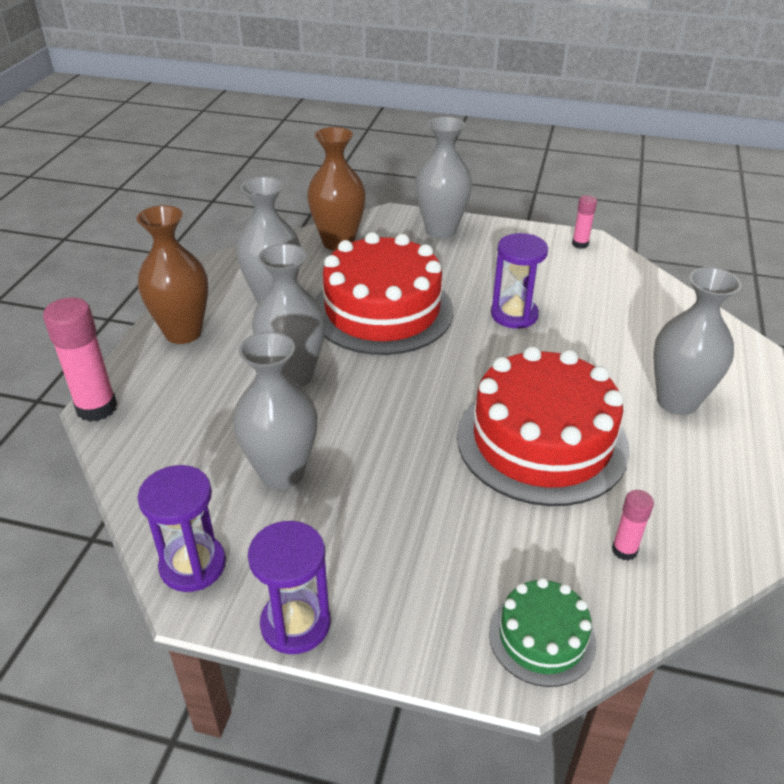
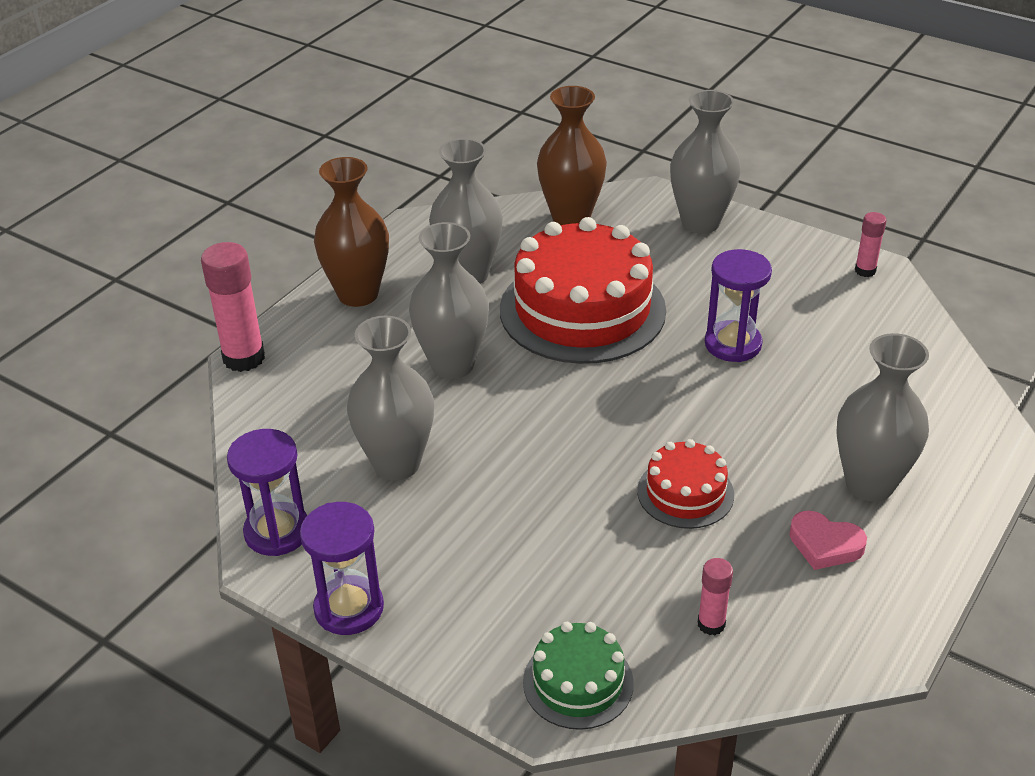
camera: 20 degrees right, 0 degrees up
red cake [457,346,630,506] -> red cake [637,439,734,529], size x0.50
none -> pink heart [789,511,867,570]

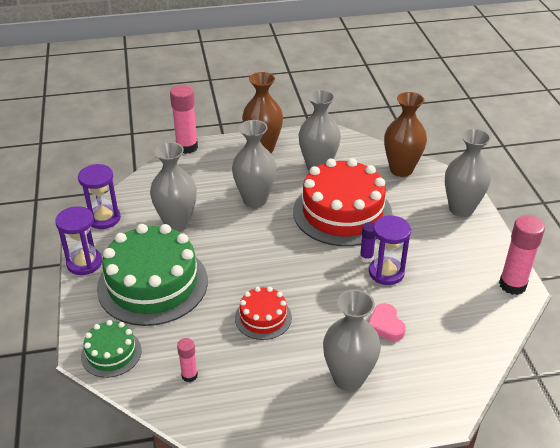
camera: 45 degrees right, 0 degrees up
pink heart [789,511,867,570] -> pink heart moved to [369,303,406,341]
pink glue stick [855,212,887,277] -> pink glue stick [499,215,545,295], size x1.87
none -> green cake [97,224,208,326]
none -> purple glue stick [360,222,376,263]

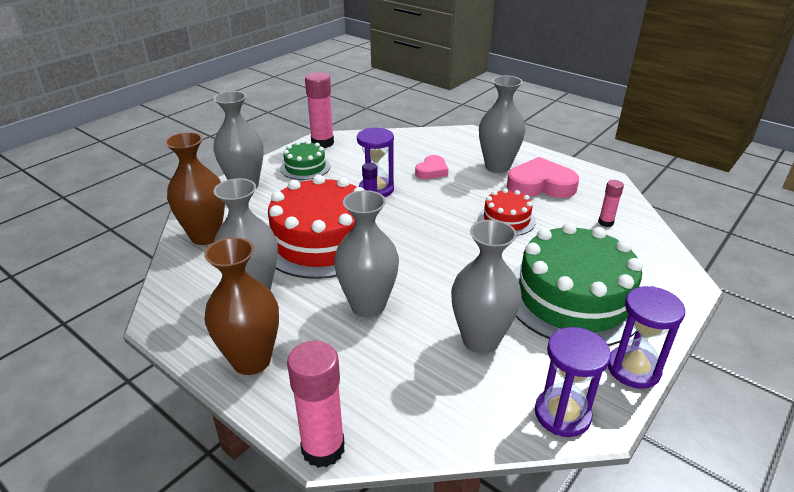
camera: 130 degrees left, 5 degrees down
green cake [81,320,142,378] -> green cake moved to [280,140,330,180]
none -> pink heart [507,157,579,198]

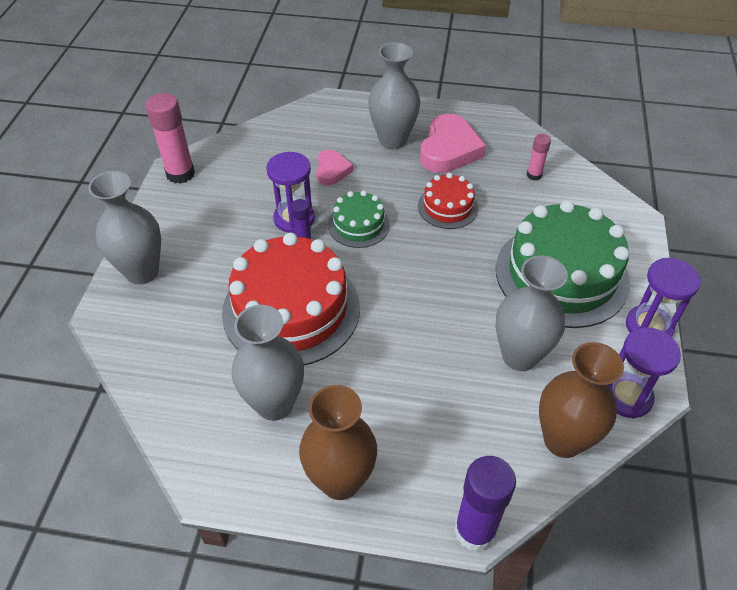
camera: 30 degrees left, 15 degrees up
brown vase [165,132,225,245] -> brown vase moved to [539,342,624,458]
green cake [280,140,330,180] -> green cake moved to [328,190,390,248]
pink glue stick [287,341,345,468] -> purple glue stick [454,456,516,552]
grey vase [334,190,399,318] -> none
pink heart [507,157,579,198] -> pink heart turned 135 degrees clockwise [420,113,486,173]

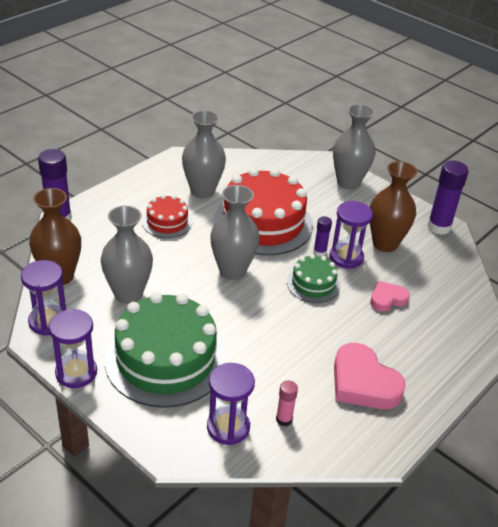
camera: 120 degrees right, 10 degrees down
pink glue stick [145,93,195,184] -> purple glue stick [427,160,468,235]
brown vase [299,385,377,500] -> brown vase moved to [370,161,417,252]
pink heart [316,149,353,186] -> pink heart turned 120 degrees clockwise [370,281,410,312]
grey vase [368,42,421,149] -> grey vase moved to [210,185,260,280]
red cake [418,173,478,229] -> red cake moved to [142,195,192,238]
none -> purple hourglass [207,363,255,445]

